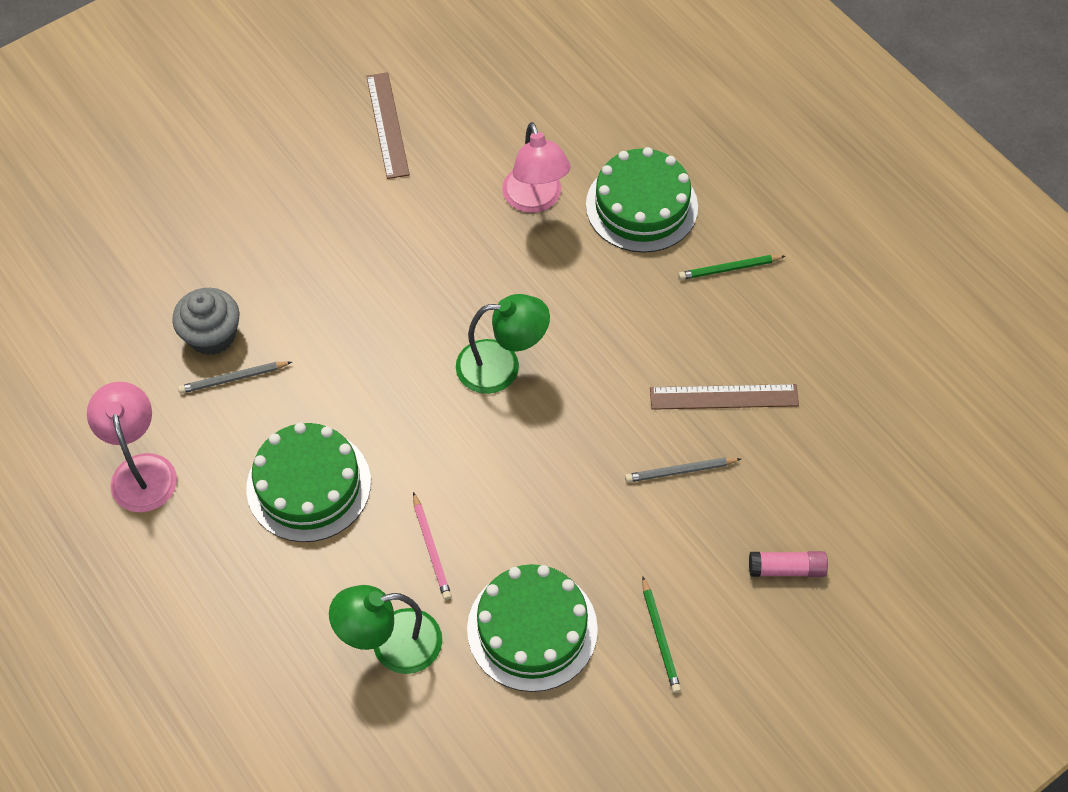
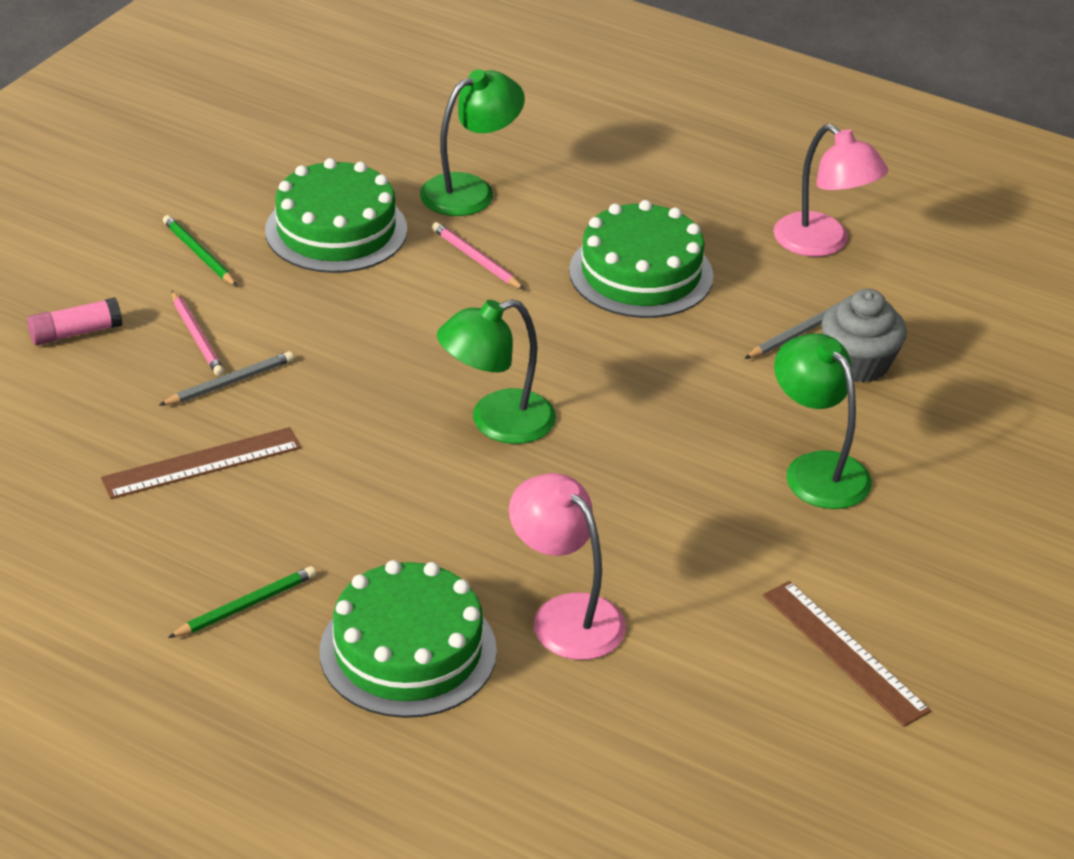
camera: 155 degrees right, 20 degrees down
none -> pink pencil [172,291,225,376]
none -> green lamp [774,333,872,509]

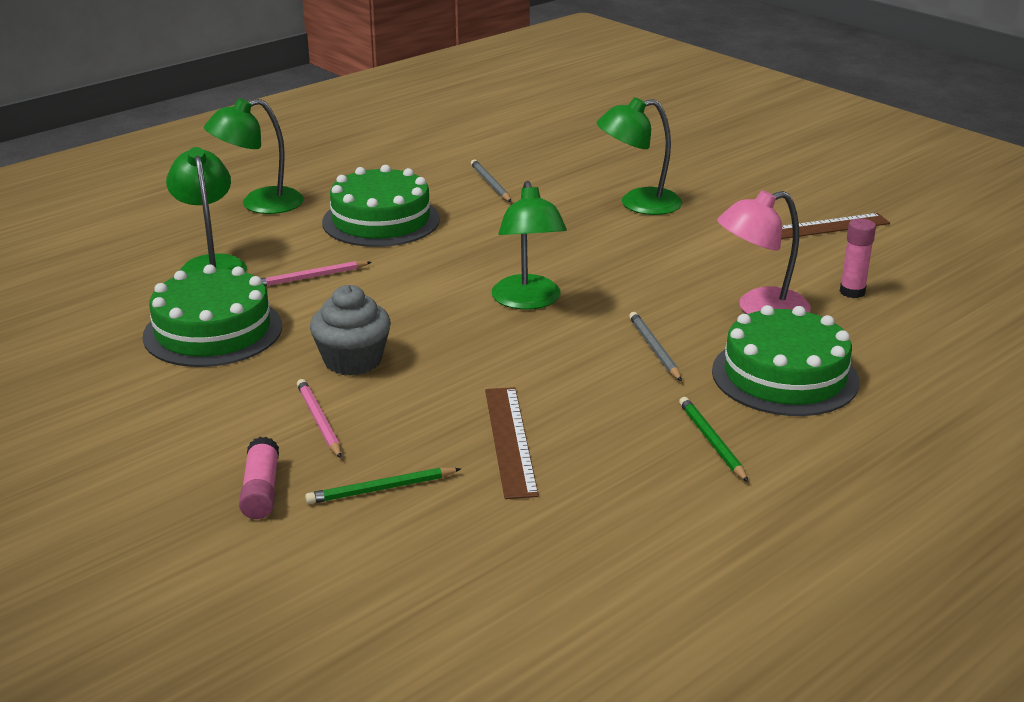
camera: 70 degrees left, 10 degrees down
grey pencil [159,351,294,405] -> grey pencil moved to [629,312,682,381]
green pencil [163,215,237,286] -> green pencil moved to [305,467,461,504]
pink pencil [172,291,225,376] -> pink pencil turned 105 degrees counterclockwise [297,379,342,458]
pink lamp [773,124,888,257] -> none
grey cupcake [821,289,907,383] -> grey cupcake moved to [310,285,391,375]
none -> green lamp [204,98,304,214]
none -> pink glue stick [840,218,876,298]

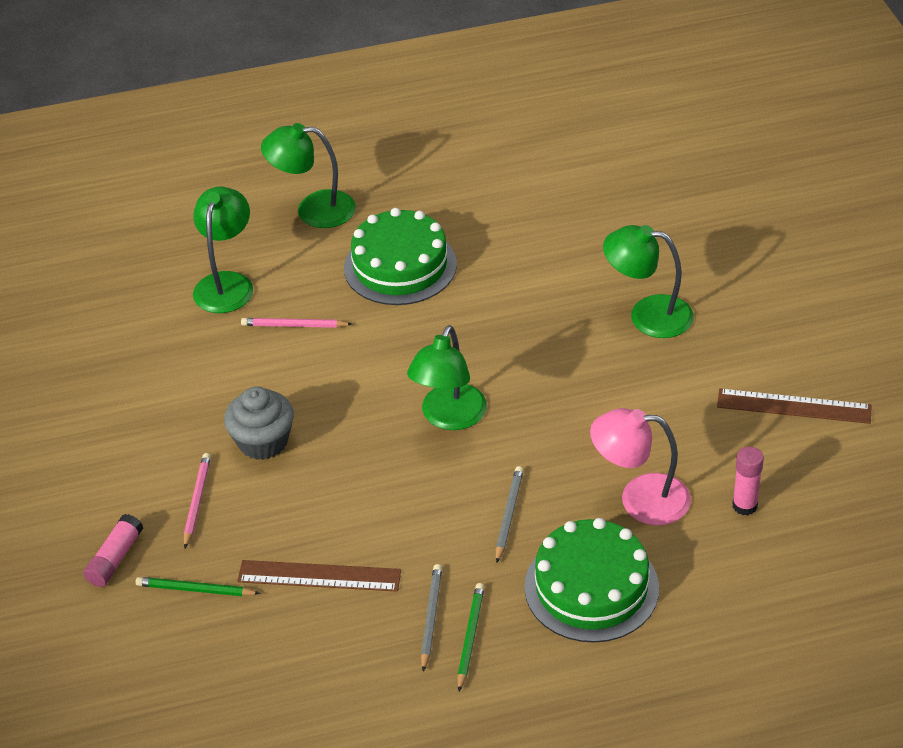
camera: 30 degrees right, 15 degrees up
green cake [143,264,282,367] -> none
grey pencil [471,160,511,202] -> grey pencil moved to [421,564,442,672]
brown ruler [485,387,539,499] -> brown ruler turned 75 degrees clockwise [237,560,401,592]

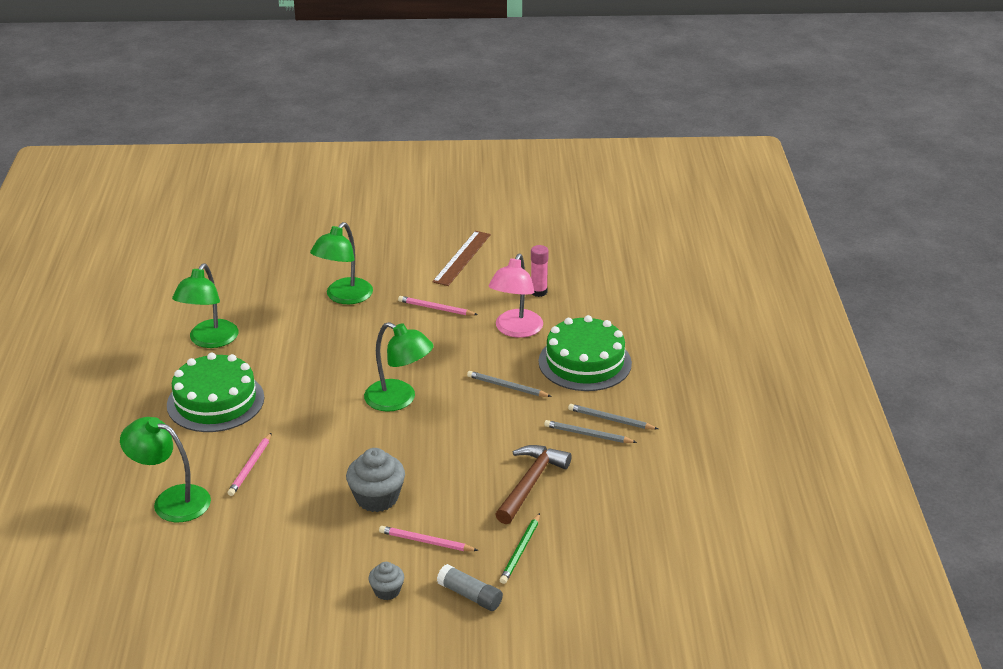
camera: 80 degrees left, 10 degrees down
pink glue stick [83,514,143,587] -> grey glue stick [437,564,503,611]
brown ruler [237,560,401,592] -> brown hammer [495,445,572,524]
green lamp [261,123,356,228] -> green lamp moved to [172,264,238,348]
green pencil [457,583,484,692] -> grey pencil [568,404,658,429]
none -> grey cupcake [368,562,404,600]
none -> pink pencil [398,296,478,315]

